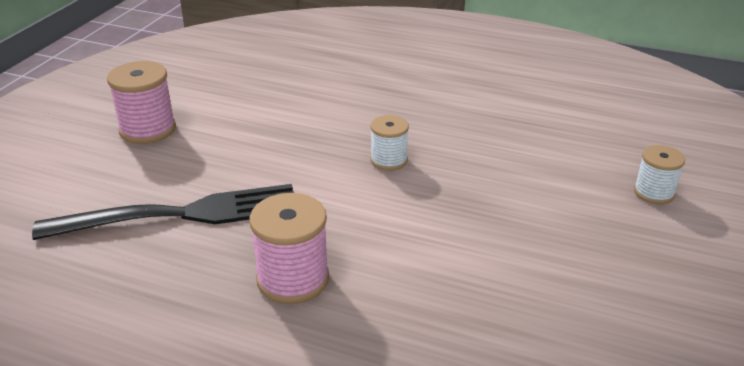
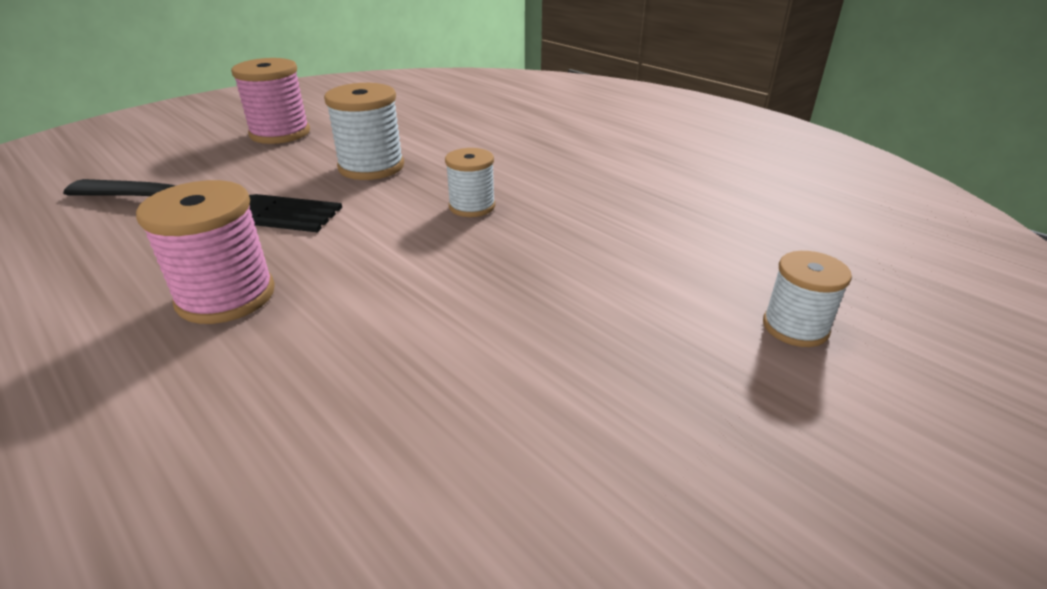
camera: 25 degrees right, 0 degrees up
none -> white spool [324,83,404,180]

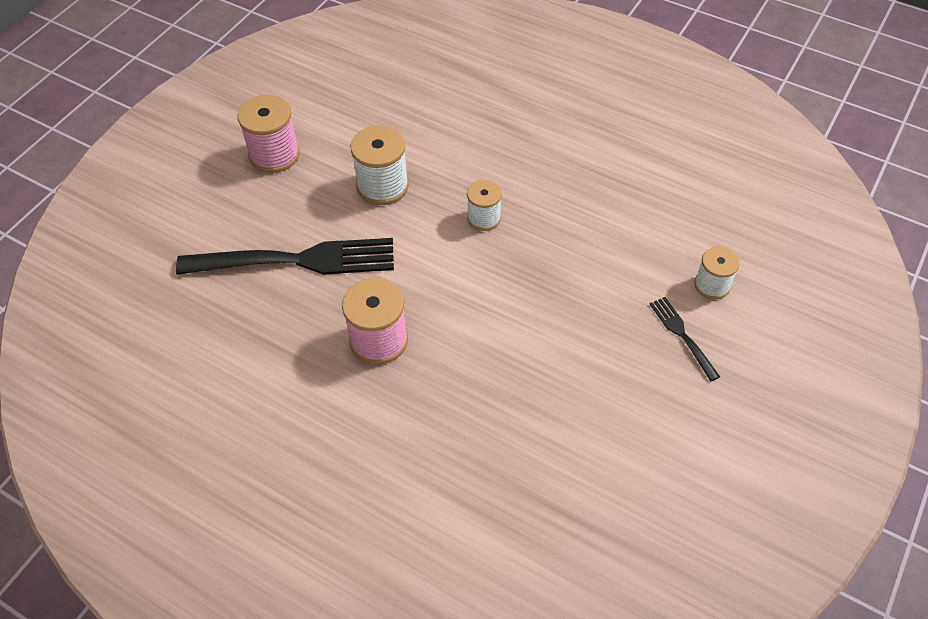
camera: 15 degrees left, 20 degrees up
none -> black fork [650,297,720,381]

